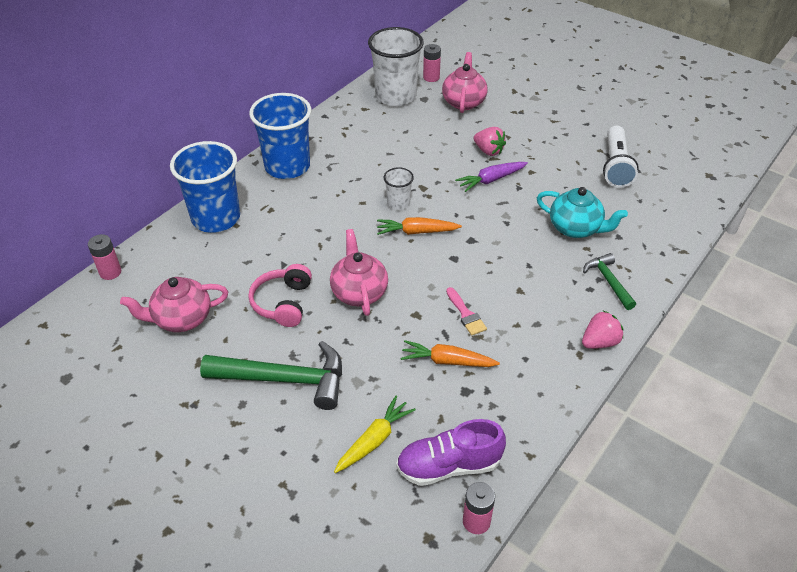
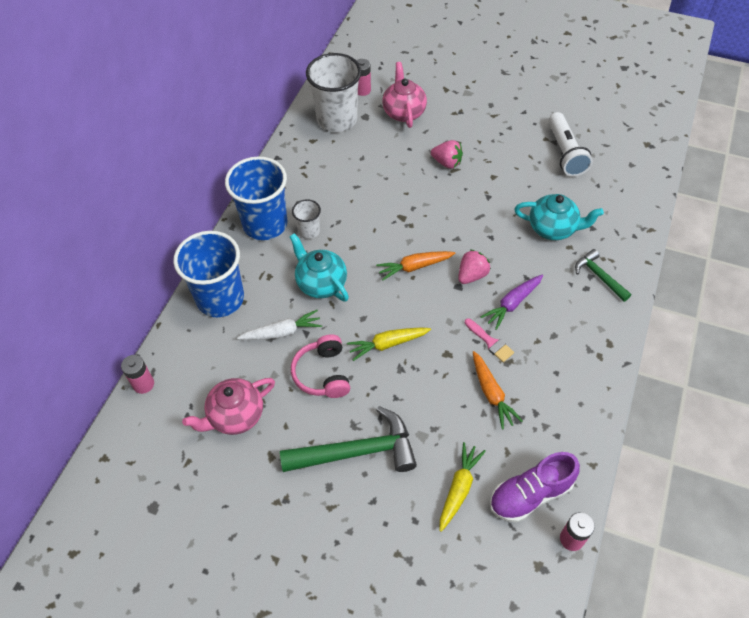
camera: 15 degrees left, 10 degrees up
pink teapot [330,229,388,316] -> yellow carrot [347,327,431,361]
white cup [384,167,414,210] -> white cup moved to [292,199,321,239]
orange carrot [401,340,500,367] -> orange carrot turned 105 degrees counterclockwise [473,351,523,430]
purple carrot [455,162,528,192] -> purple carrot moved to [481,275,543,330]
pink strawberry [582,311,623,349] -> pink strawberry moved to [458,250,491,284]
none -> white carrot [237,310,322,340]
none -> turquoise teapot [289,233,349,302]

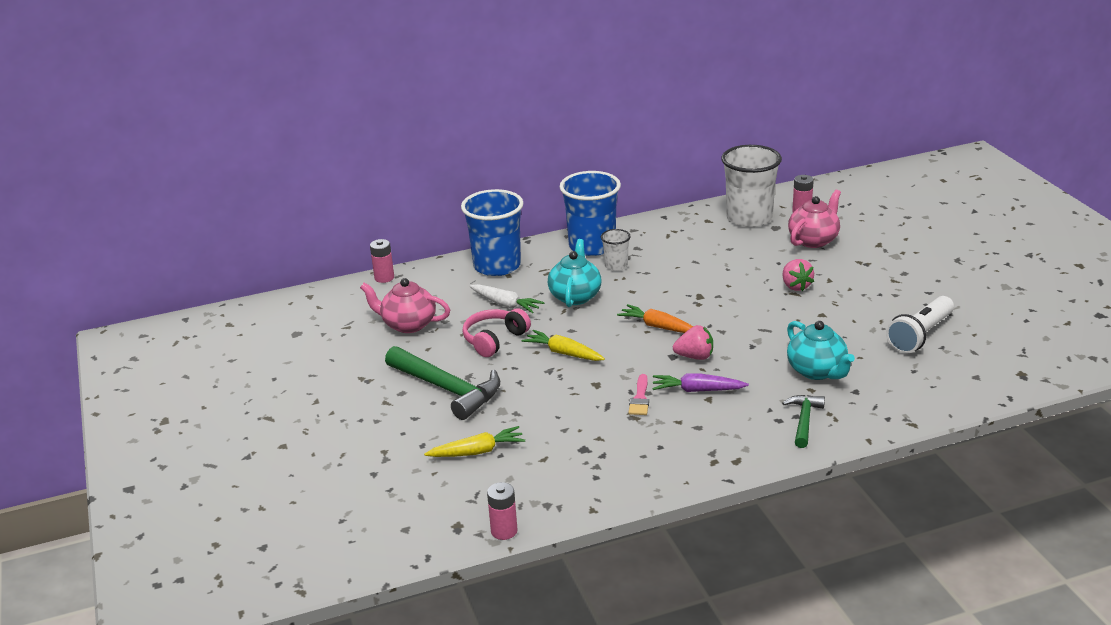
camera: 50 degrees right, 25 degrees down
orange carrot [473,351,523,430] -> none
purple shoe [490,452,580,523] -> none

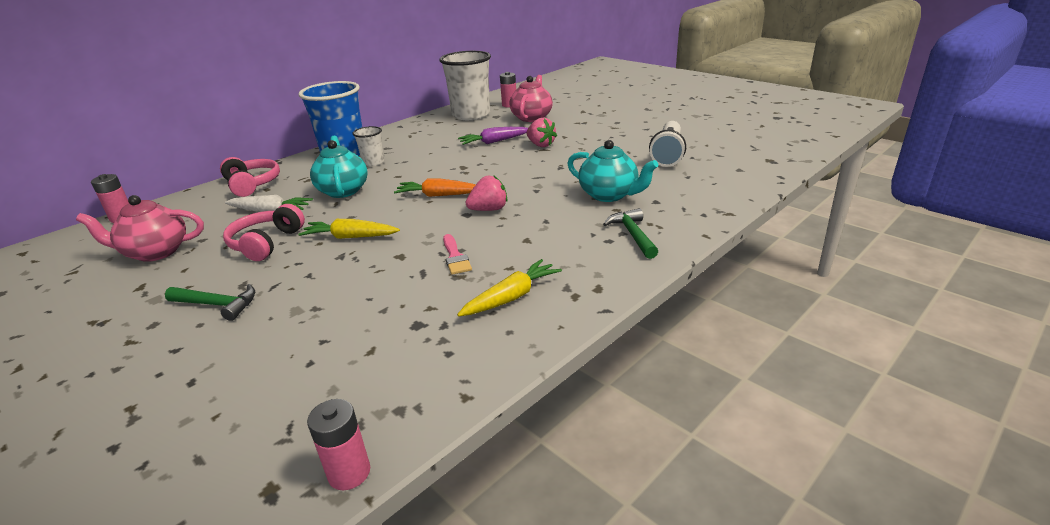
camera: 25 degrees left, 0 degrees up
green hammer [385,346,500,420] -> green hammer [165,284,255,321], size x0.55
yellow carrot [424,426,525,457] -> yellow carrot moved to [457,259,562,317]
blue cup [461,189,523,276] -> pink headphones [220,157,280,197]
purple carrot [652,373,749,392] -> purple carrot moved to [458,127,528,145]

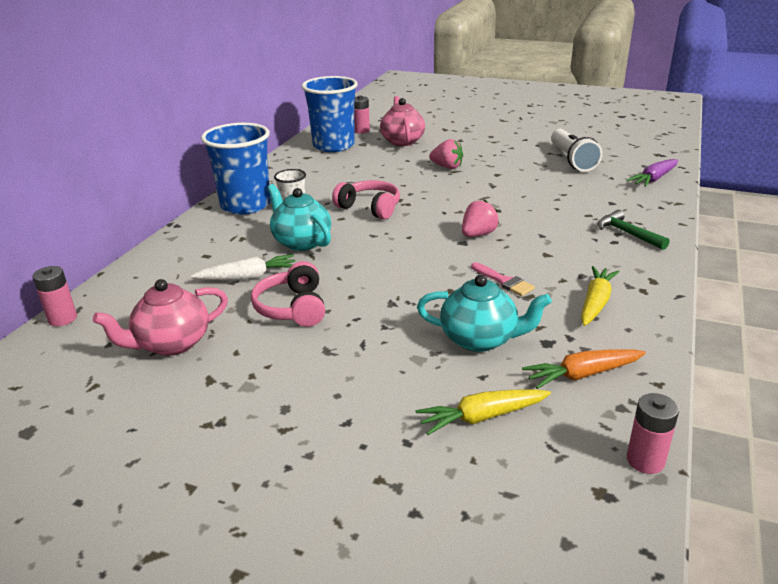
camera: 25 degrees left, 0 degrees up
green hammer [165,284,255,321] -> none
pink headphones [220,157,280,197] -> pink headphones moved to [332,180,400,219]
yellow carrot [299,219,400,239] -> yellow carrot moved to [415,389,551,435]
orange carrot [394,179,476,197] -> orange carrot moved to [522,349,646,389]
white cup [439,51,491,120] -> blue cup [302,76,358,152]
purple carrot [458,127,528,145] -> purple carrot moved to [626,159,678,187]
turquoise teapot [567,140,658,202] -> turquoise teapot moved to [417,275,552,352]

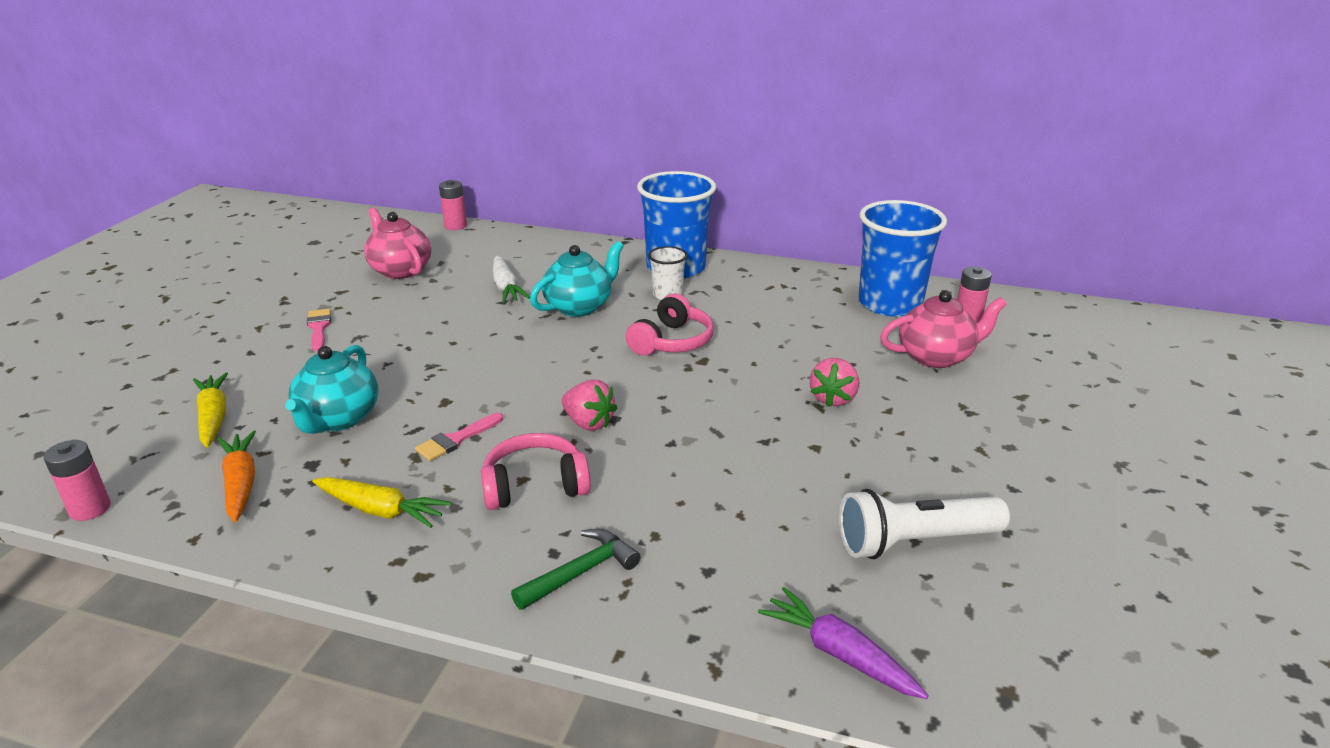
camera: 85 degrees right, 0 degrees up
pink headphones [251,261,325,327] -> pink headphones moved to [481,433,591,510]
none -> pink brush [307,309,331,351]

